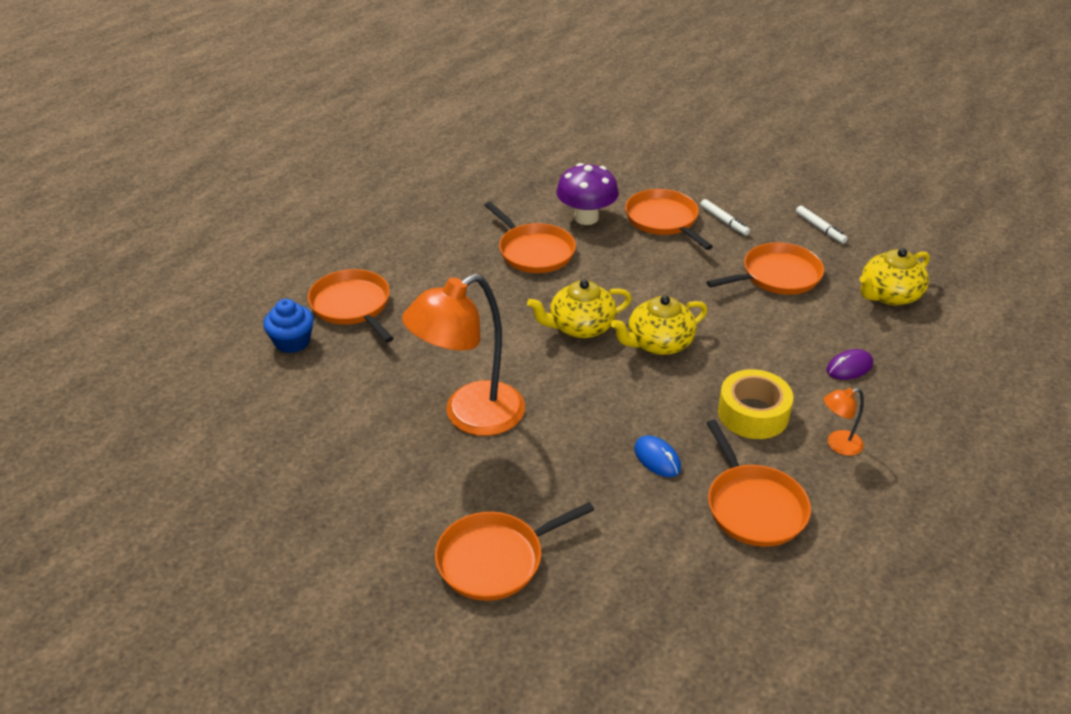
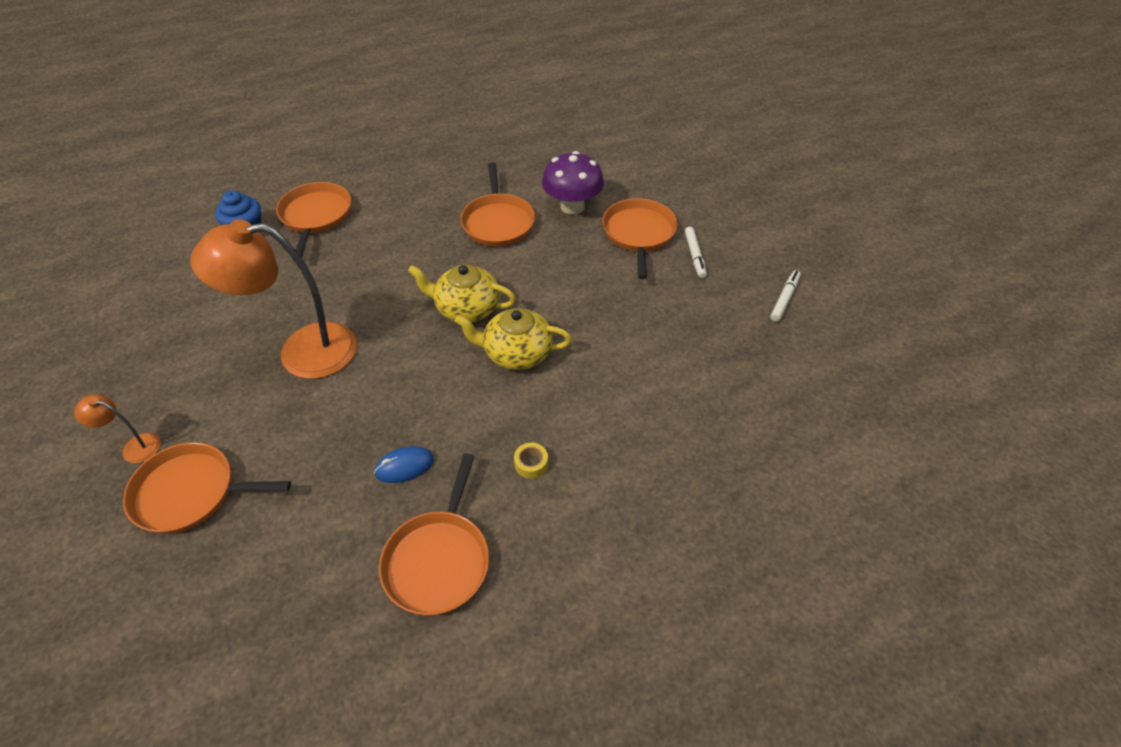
camera: 30 degrees right, 10 degrees up
blue mouse [634,436,681,477] -> blue mouse turned 75 degrees clockwise [374,446,434,483]
orange pan [707,242,824,295] -> none
yellow tape [718,369,793,439] -> yellow tape [514,443,548,479], size x0.45
white marker [796,206,847,244] -> white marker turned 150 degrees counterclockwise [770,270,801,322]
orange lamp [824,388,864,456] -> orange lamp moved to [74,394,161,463]
purple mouse [827,349,873,380] -> none
yellow teapot [860,248,930,305] -> none

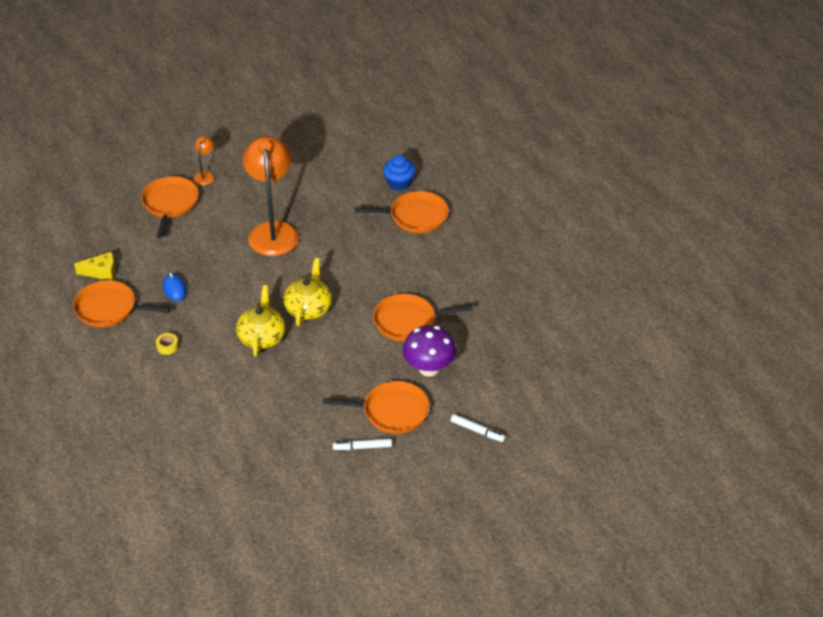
camera: 90 degrees right, 5 degrees down
white marker [770,270,801,322] -> white marker moved to [451,414,506,442]
none -> yellow cheese [74,252,116,281]

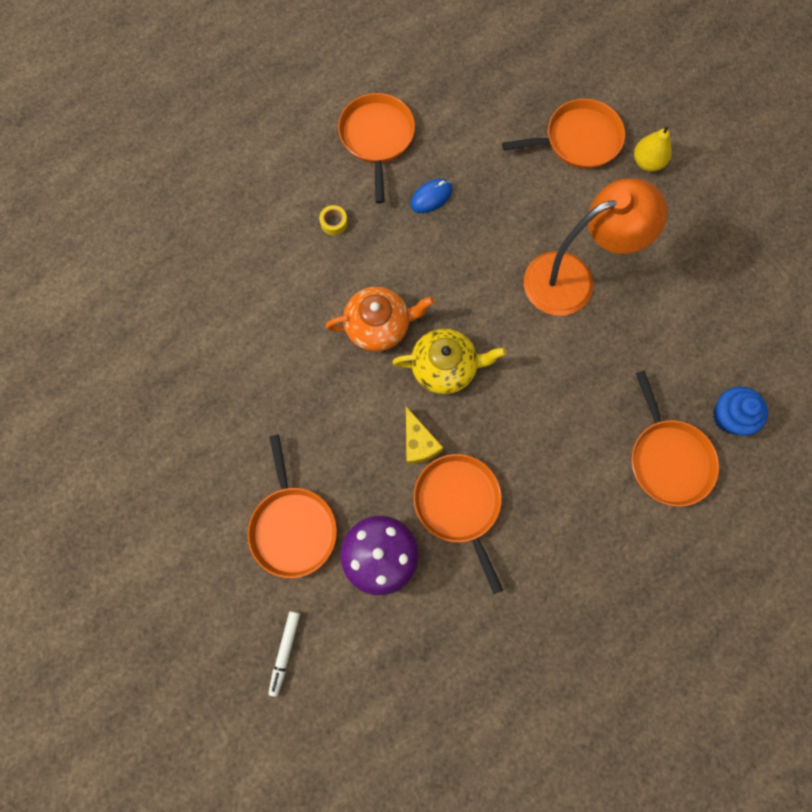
camera: 75 degrees right, 30 degrees up
yellow cheese [74,252,116,281] -> yellow cheese moved to [406,407,443,465]
orange lamp [194,136,215,185] -> yellow pear [634,124,672,172]
yellow teapot [236,285,286,356] -> orange teapot [325,287,434,351]
white marker [333,439,392,450] -> none

